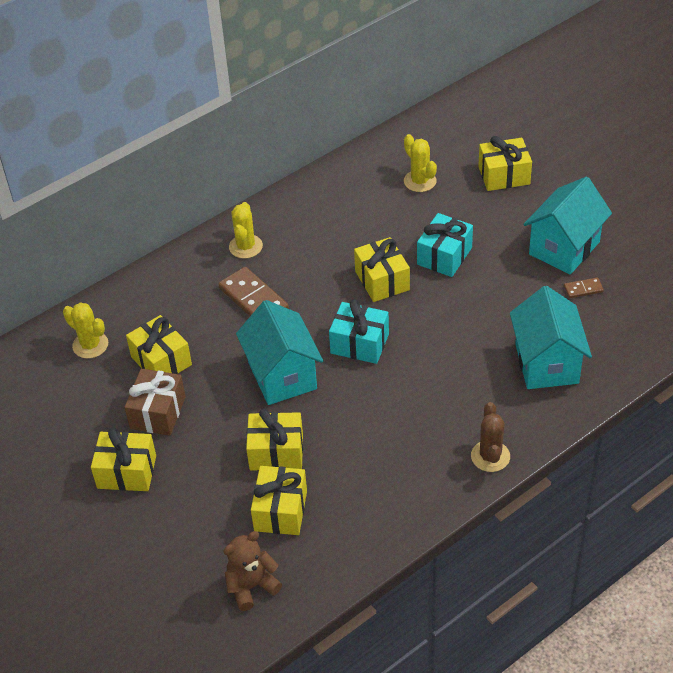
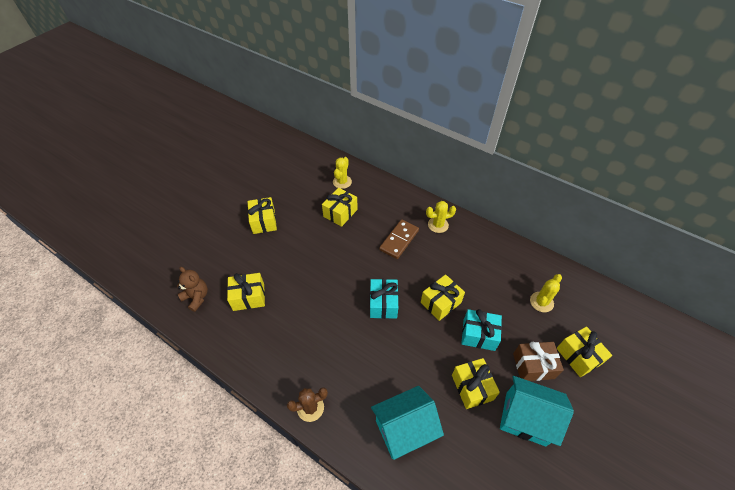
camera: 70 degrees right, 5 degrees up
brown gift [125,369,186,436] -> brown gift moved to [513,342,564,381]
turquoise house [236,300,323,405] -> none
yellow gift [246,408,303,470] -> yellow gift moved to [452,358,500,409]
brown domino [564,277,604,298] -> none

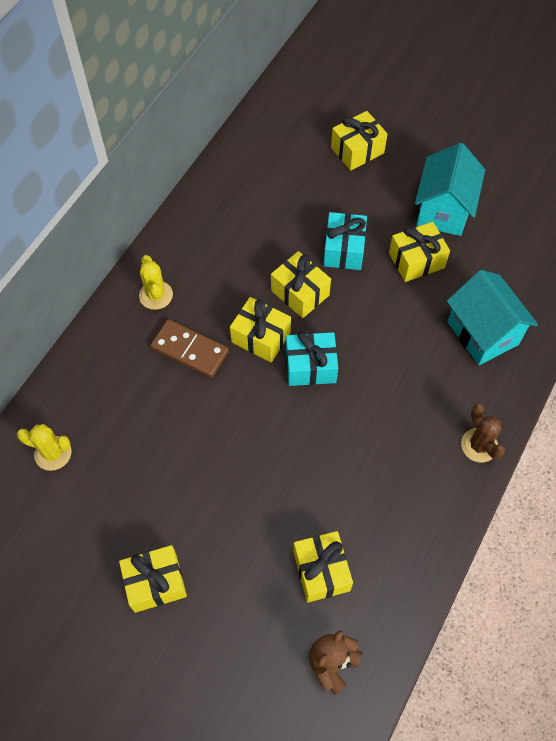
camera: 95 degrees left, 10 degrees up
yellow gift [322,188,358,227] -> yellow gift moved to [230,297,291,363]
brown gift [513,342,564,381] -> none
yellow cactus [530,274,562,312] -> none

